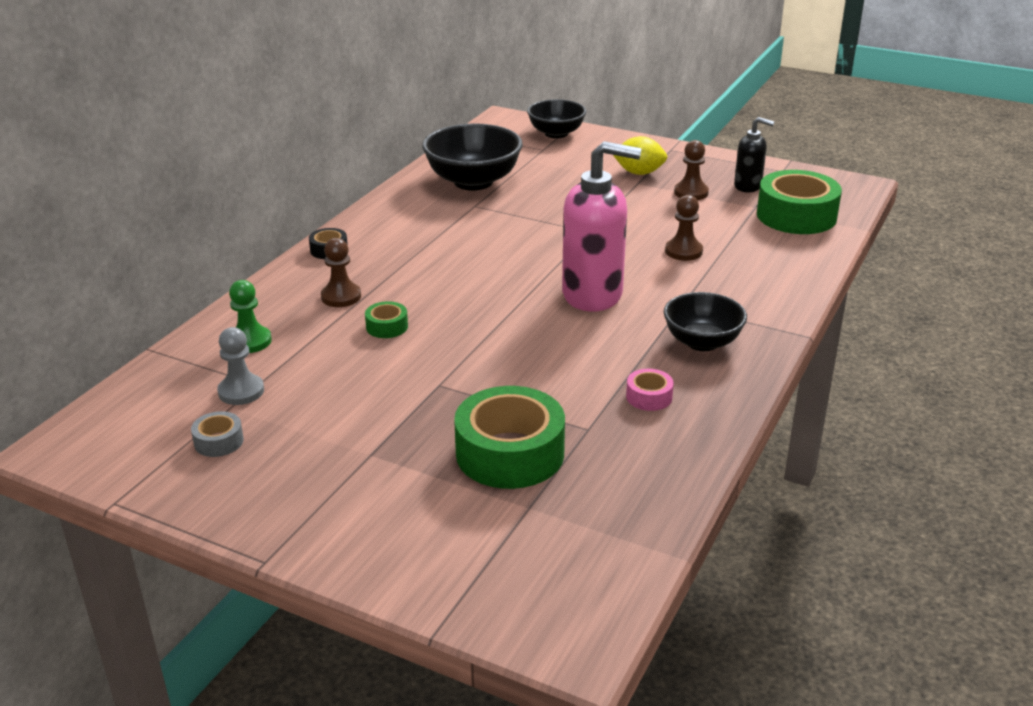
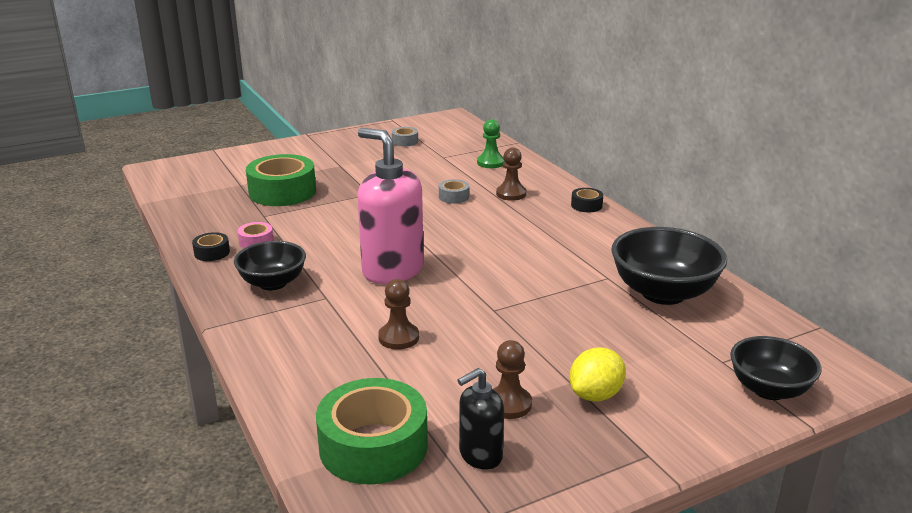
camera: 125 degrees right, 5 degrees down
grey pawn [217,327,264,405] -> none
green tape [365,301,408,338] -> grey tape [439,179,469,204]
pink soap dispenser [562,141,642,312] -> pink soap dispenser turned 90 degrees clockwise [357,128,424,284]
none -> black tape [192,232,230,261]

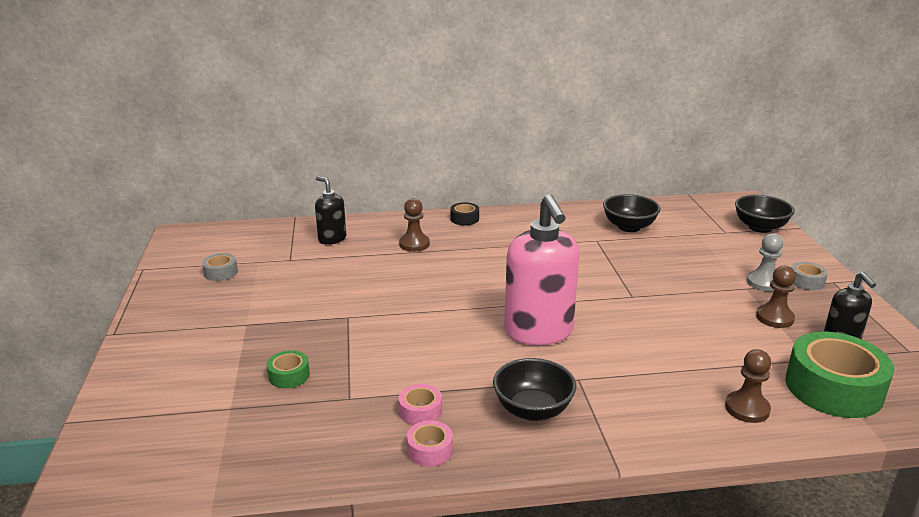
camera: 70 degrees left, 0 degrees up
black tape [192,232,230,261] -> pink tape [407,420,453,467]
green tape [246,154,316,206] -> green tape [267,350,310,388], size x0.45
pink soap dispenser [357,128,424,284] -> pink soap dispenser turned 75 degrees counterclockwise [504,194,580,345]
brown pawn [378,279,419,350] -> brown pawn moved to [725,349,771,423]
grey tape [439,179,469,204] -> grey tape moved to [792,262,828,290]
green pawn [477,119,505,168] -> black soap dispenser [315,176,346,245]
yellow lemon [569,347,626,402] -> grey pawn [747,233,783,291]
black bowl [612,227,727,305] -> black bowl [603,194,661,232], size x0.65

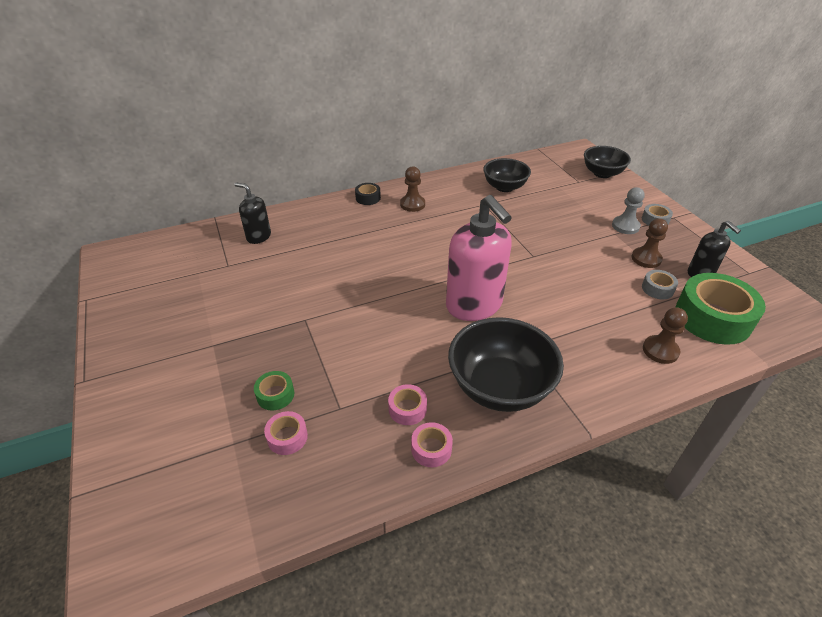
camera: 15 degrees left, 15 degrees up
grey tape [202,253,238,281] -> grey tape moved to [642,270,678,299]
brown pawn [399,198,430,252] -> brown pawn moved to [400,166,425,212]
black bowl [493,358,576,421] -> black bowl [448,317,564,412], size x1.54
none -> pink tape [264,411,308,455]

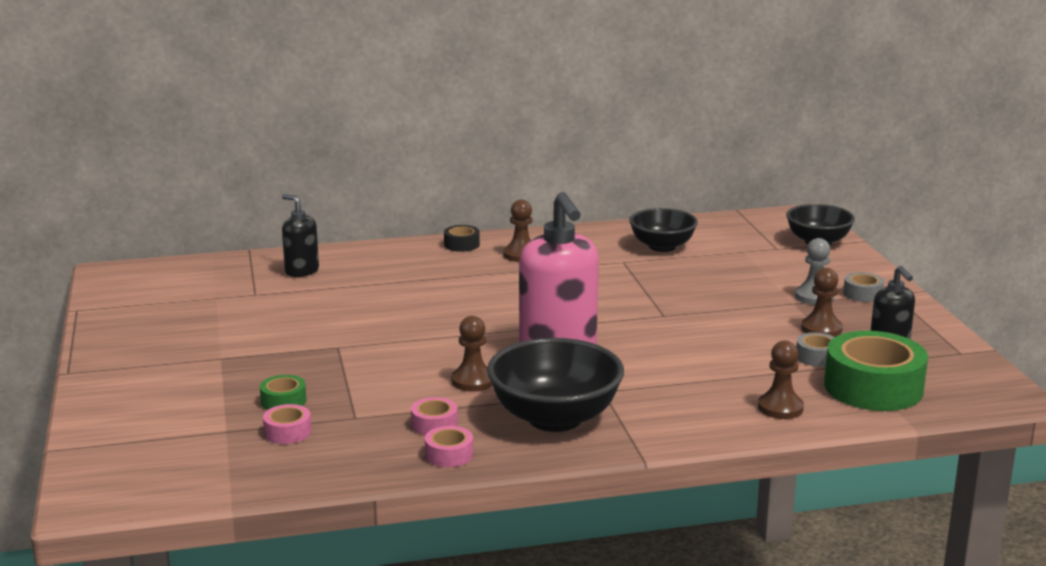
camera: 10 degrees right, 20 degrees down
none -> brown pawn [451,316,493,392]

